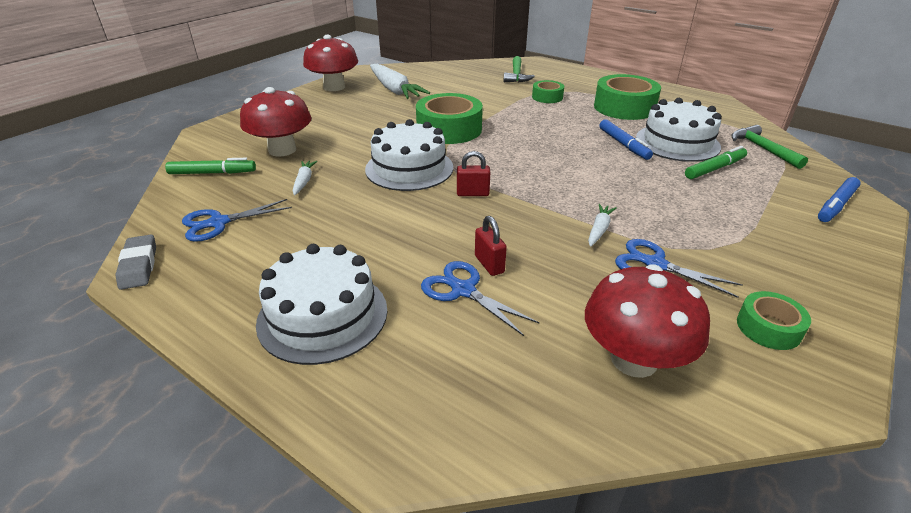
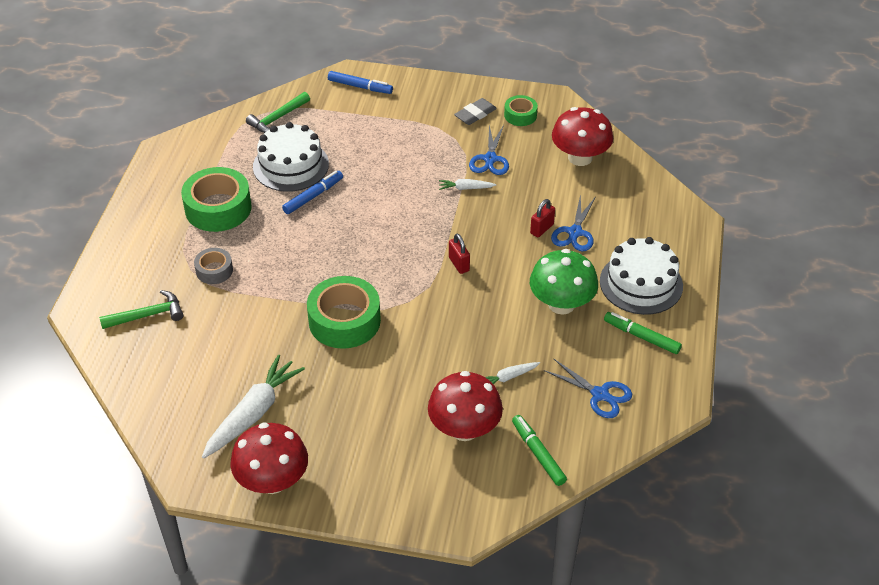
camera: 115 degrees left, 10 degrees up
grey eraser [116,235,156,290] -> grey eraser moved to [454,98,497,125]
white cake [365,119,453,191] -> none
green tape [532,80,564,103] -> grey tape [194,248,233,284]
green marker [685,146,747,179] -> green marker moved to [604,312,682,354]
none -> green mushroom [530,249,598,315]

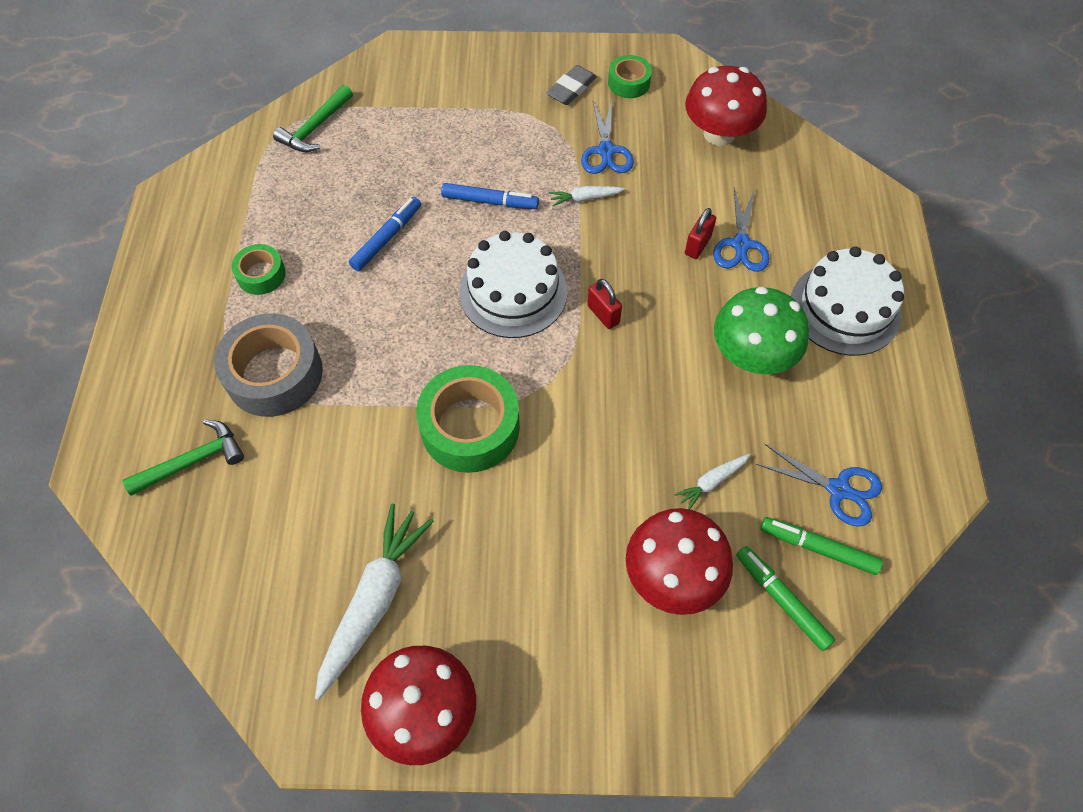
camera: 10 degrees left, 15 degrees up
green tape [181,167,252,232] -> green tape [232,244,286,295], size x0.53
grey tape [194,248,233,284] -> grey tape [214,313,323,417], size x1.88
white cake [253,122,329,192] -> white cake moved to [460,231,568,338]
blue marker [328,71,393,94] -> blue marker moved to [441,183,539,209]
green marker [604,312,682,354] -> green marker moved to [761,517,883,575]

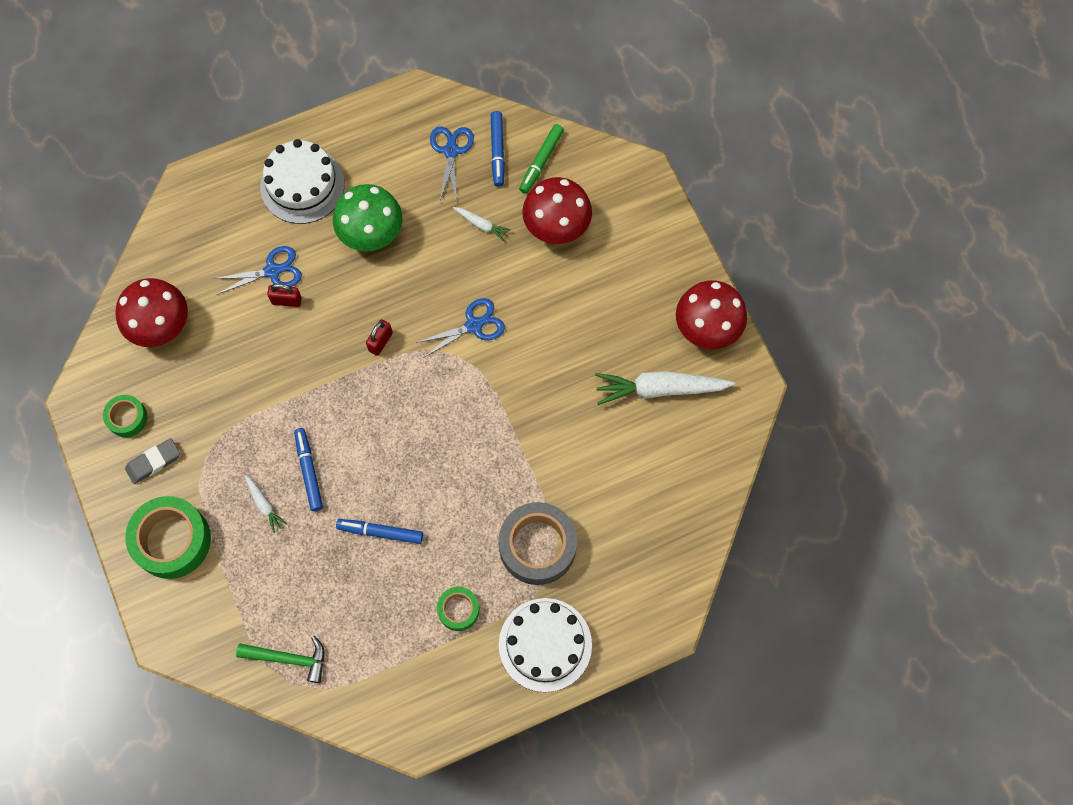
camera: 115 degrees left, 10 degrees up
green hammer [123,420,244,496] -> none
green tape [416,365,520,473] -> green tape moved to [125,496,211,579]
white cake [460,231,568,338] -> white cake moved to [499,598,592,692]
grey eraser [547,65,597,105] -> grey eraser turned 45 degrees counterclockwise [125,438,180,484]
white carrot [549,186,625,206] -> white carrot moved to [244,475,287,533]
blue scissors [581,100,634,174] -> blue scissors moved to [416,298,505,358]
green marker [761,517,883,575] -> blue marker [491,111,505,187]

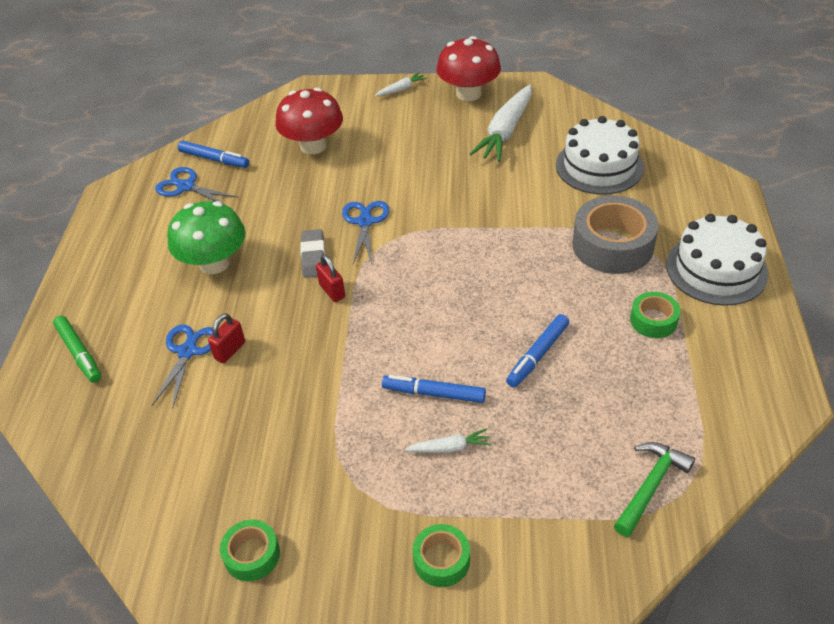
camera: 60 degrees left, 25 degrees down
red mushroom [115,278,188,347] -> none
grey eraser [125,438,180,484] -> grey eraser moved to [300,229,325,278]
green tape [125,496,211,579] -> green tape [413,524,470,587], size x0.53
white cake [260,139,345,224] -> white cake moved to [556,116,644,195]
white carrot [453,207,511,242] -> white carrot moved to [375,72,427,96]
green marker [519,124,564,194] -> green marker moved to [53,315,101,383]

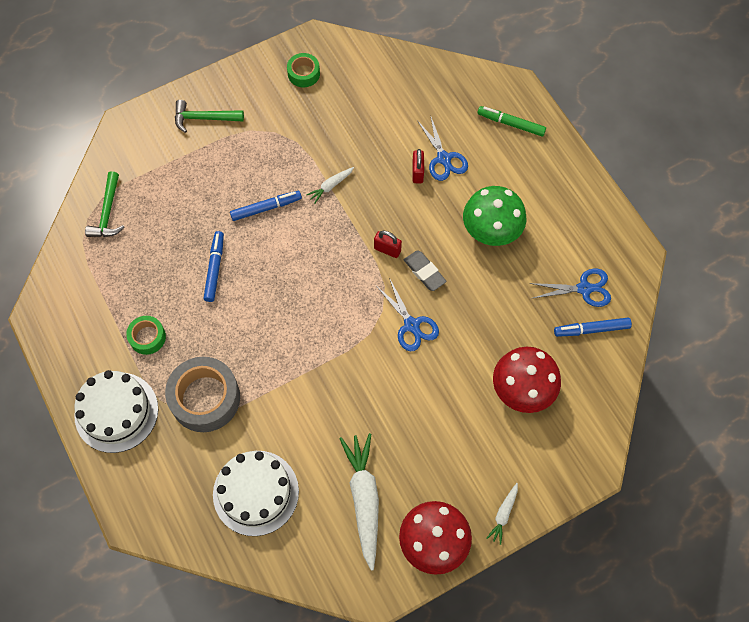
camera: 145 degrees right, 20 degrees up
white carrot [405,428,491,453] -> white carrot moved to [306,167,354,204]
green tape [413,524,470,587] -> green hammer [175,100,244,133]

